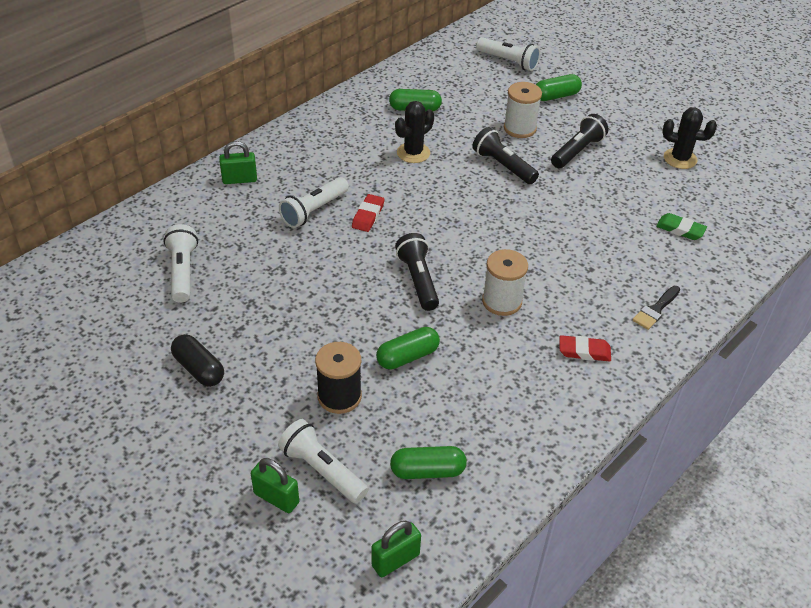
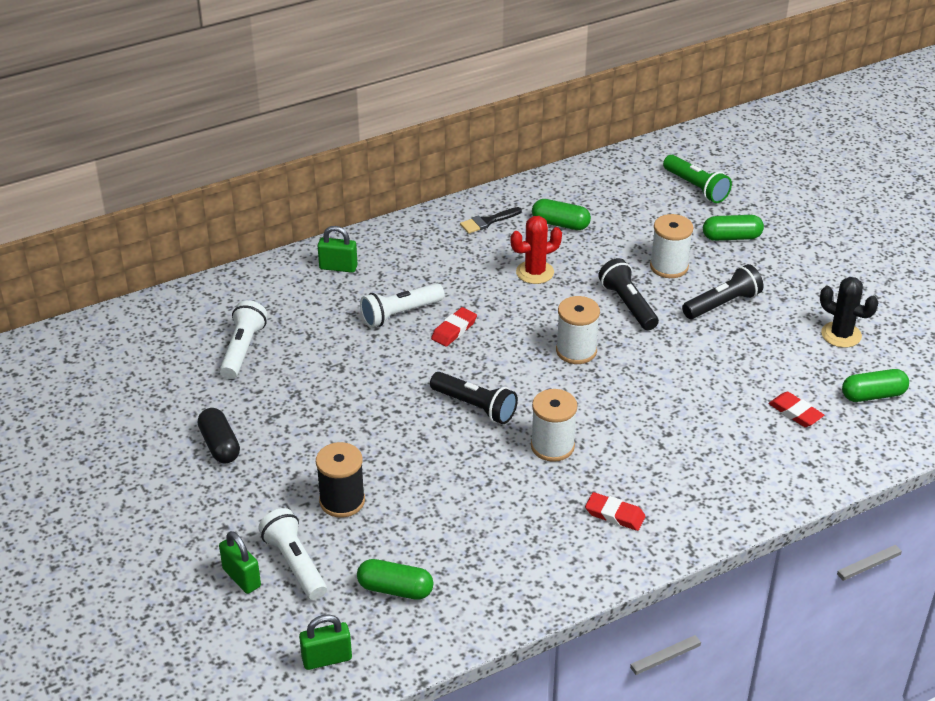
camera: 20 degrees right, 5 degrees down
green capsule [376,327,440,369] -> green capsule moved to [842,369,909,402]
black cactus [395,101,434,163] -> red cactus [510,216,562,284]
black flashlight [395,233,439,311] -> black flashlight turned 120 degrees clockwise [430,372,518,424]
white flashlight [476,37,540,71] -> green flashlight [663,155,732,203]
black brush [632,286,680,330] -> black brush moved to [460,207,522,234]
green eraser [656,213,707,240] -> red eraser [769,392,824,427]
none -> white spool [556,296,600,364]

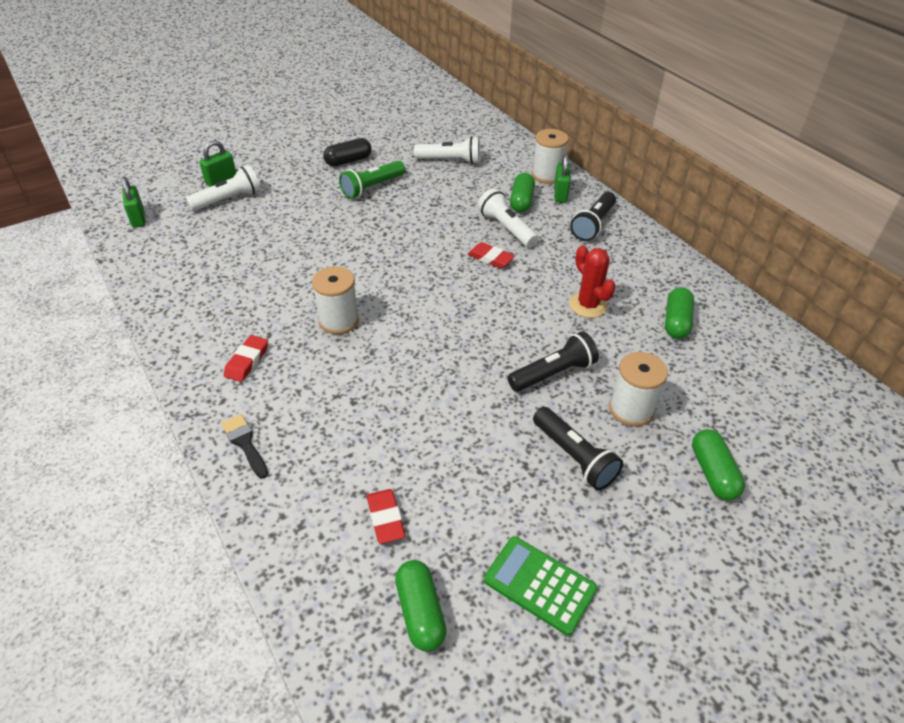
camera: 85 degrees right, 5 degrees up
black spool [316,442,365,518] -> none
green capsule [357,559,434,600] -> green capsule moved to [510,173,535,212]
black flashlight [430,372,518,424] -> black flashlight moved to [570,192,616,241]
black brush [460,207,522,234] -> black brush moved to [221,414,268,478]
white spool [556,296,600,364] -> white spool moved to [532,129,569,184]
green flashlight [663,155,732,203] -> green flashlight moved to [339,161,405,199]
red eraser [769,392,824,427] -> red eraser turned 60 degrees counterclockwise [367,489,405,544]
black cactus [820,277,878,348] -> green calculator [484,536,597,636]

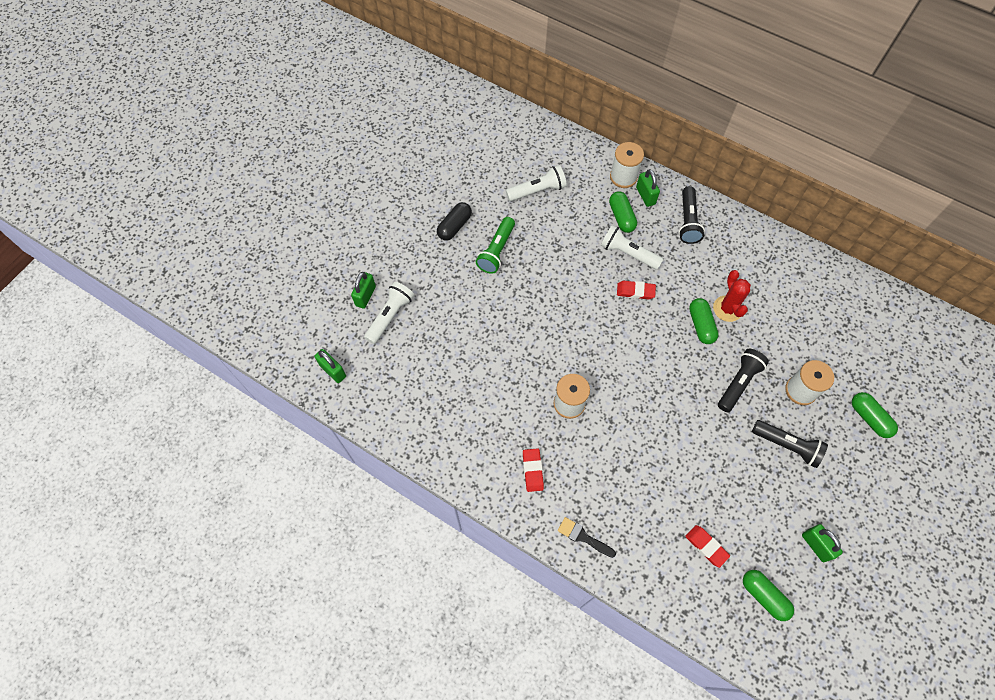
camera: 25 degrees left, 20 degrees up
green calculator [484,536,597,636] -> green padlock [802,524,843,562]
red cactus [569,245,616,318] -> red cactus turned 45 degrees clockwise [713,270,751,322]
green capsule [665,287,694,339] -> green capsule moved to [689,298,719,344]

